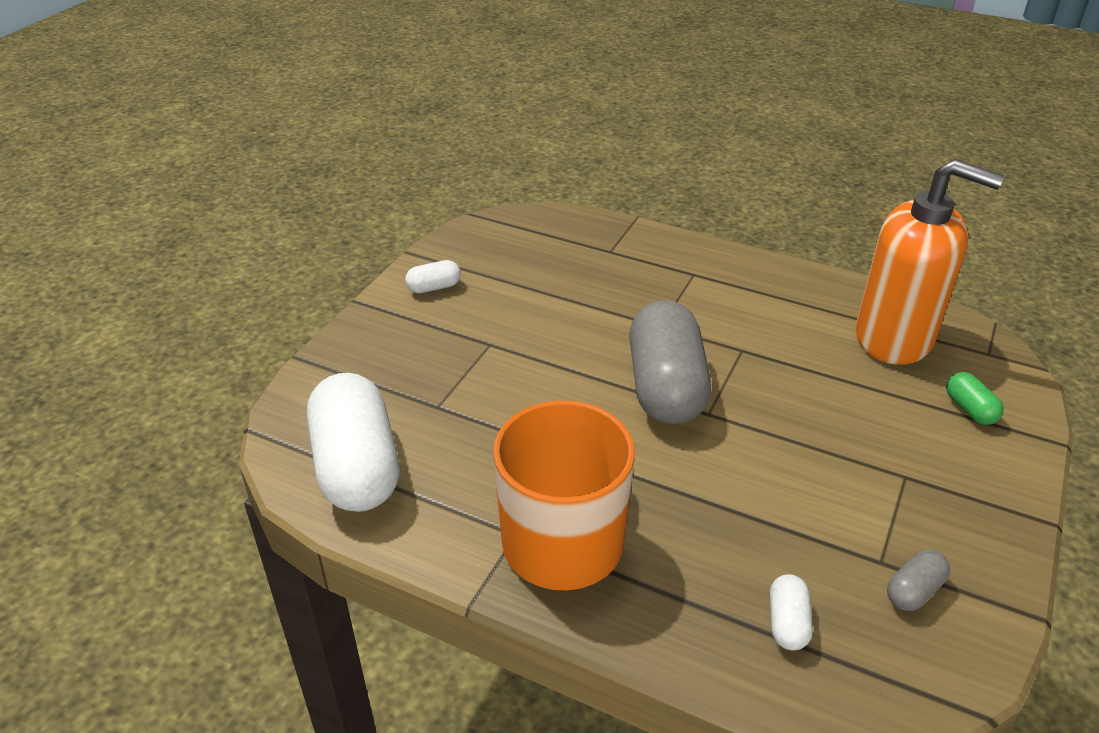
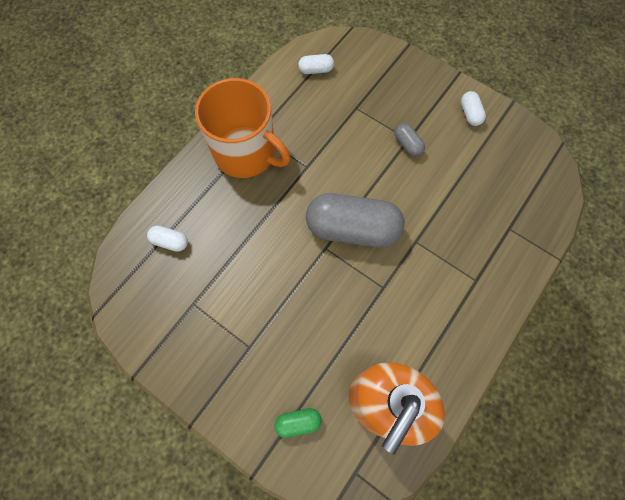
camera: 100 degrees right, 30 degrees up
white capsule [307,373,399,512] -> white capsule [298,54,334,74], size x0.43
grey capsule [887,549,950,611] -> grey capsule moved to [394,123,425,157]

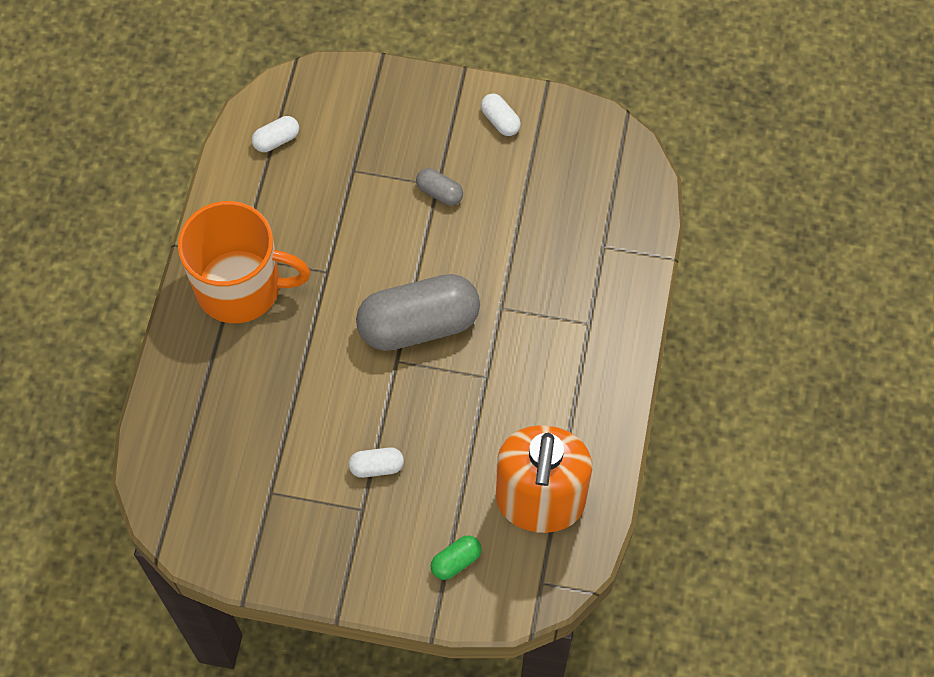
camera: 25 degrees left, 5 degrees down
white capsule [147,226,188,252] -> white capsule moved to [349,447,404,478]

